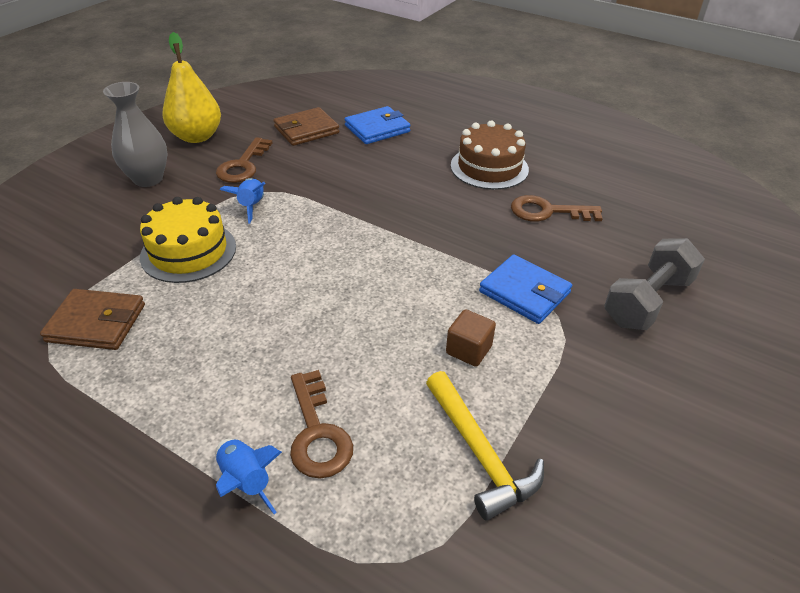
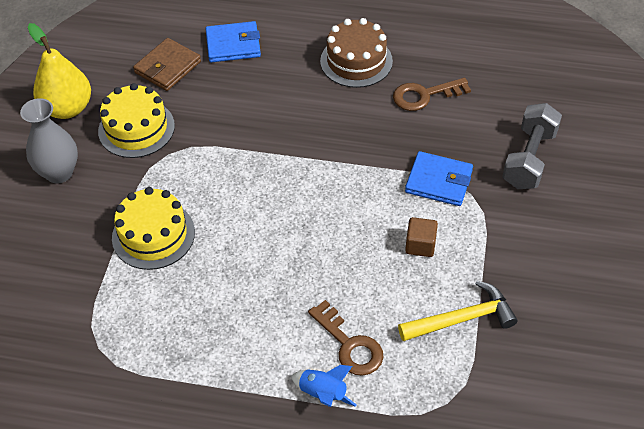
camera: 20 degrees left, 10 degrees up
brown wallet [40,289,145,350] -> none
brown key [216,137,273,183] -> yellow cake [98,83,175,158]
blue rocket [220,178,265,224] -> none
blue wallet [345,106,411,144] -> blue wallet turned 45 degrees clockwise [206,21,261,62]
yellow hammer [426,371,544,521] -> yellow hammer turned 60 degrees counterclockwise [398,281,518,341]

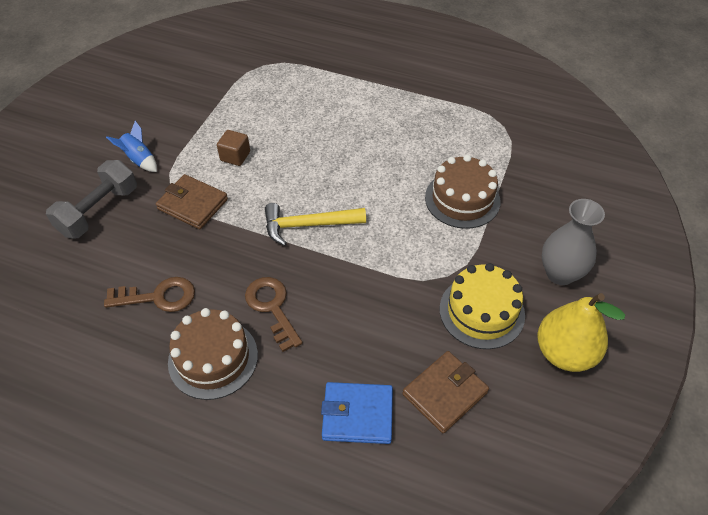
camera: 170 degrees left, 0 degrees up
yellow cake [112,187,195,270] -> brown cake [425,155,500,229]
blue rocket [291,365,357,407] -> blue rocket moved to [106,121,157,172]
brown key [308,300,384,376] -> brown key moved to [245,277,303,352]
yellow hammer [398,281,518,341] -> yellow hammer moved to [265,203,366,246]
blue wallet [405,151,473,206] -> brown wallet [156,174,228,229]

